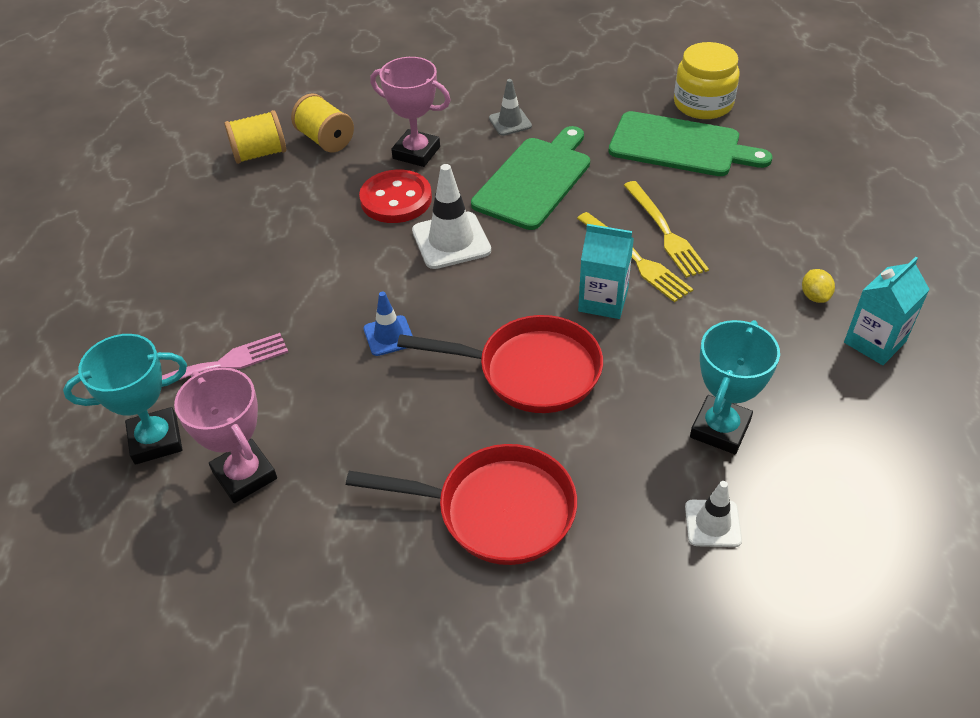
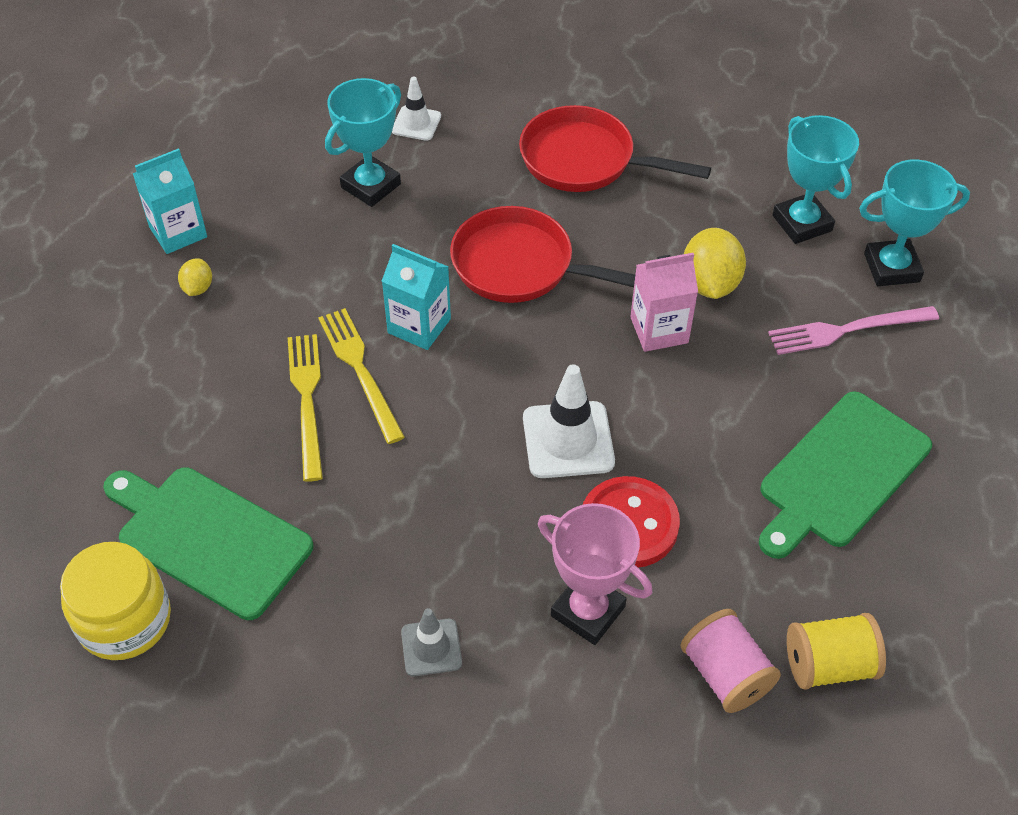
camera: 170 degrees left, 5 degrees up
pink trophy [174,367,277,503] -> turquoise trophy [773,115,859,244]
yellow spool [291,93,354,153] -> pink spool [680,609,781,713]
blue traffic cone [364,291,413,356] -> pink carton [630,253,698,352]
green cutting board [471,126,590,230] -> green cutting board moved to [759,391,932,559]
none -> yellow lemon [684,228,746,299]

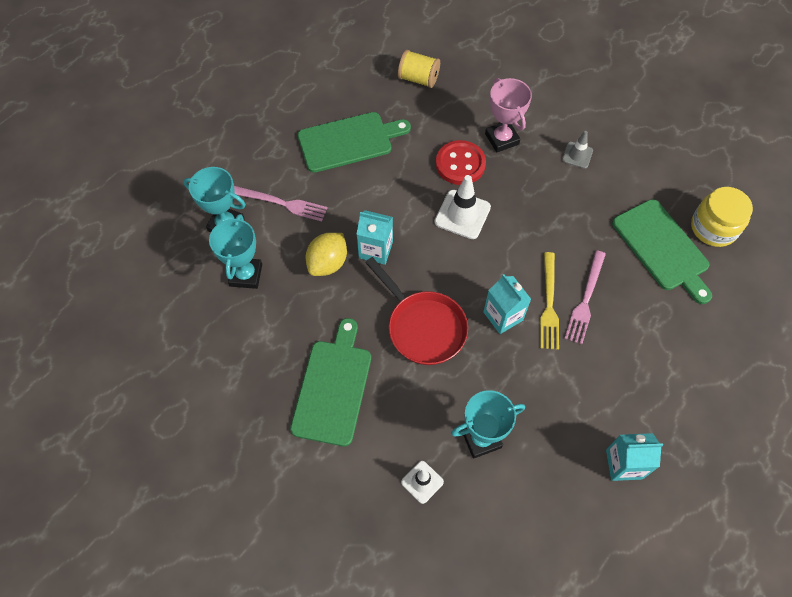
camera: 150 degrees left, 10 degrees up
yellow lemon [178,258,212,296] -> none
yellow fork [288,334,323,482] -> pink fork [564,250,606,345]
red pan [519,105,711,192] -> green cutting board [290,318,371,446]
pink carton [630,253,698,352] -> turquoise carton [357,210,393,265]
pink spool [680,609,781,713] -> none

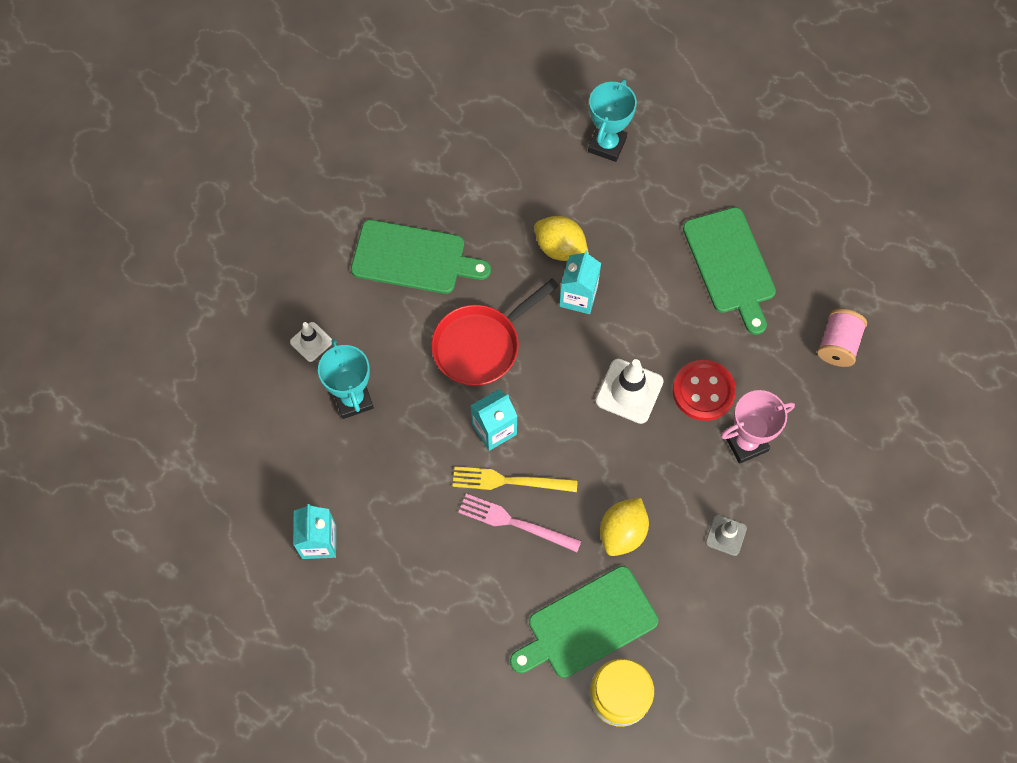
camera: 90 degrees right, 5 degrees up
turquoise trophy [209,214,262,289] -> none
pink fork [234,186,328,221] -> none
yellow spool [398,50,440,88] -> pink spool [817,309,867,367]
none -> yellow lemon [600,497,649,556]

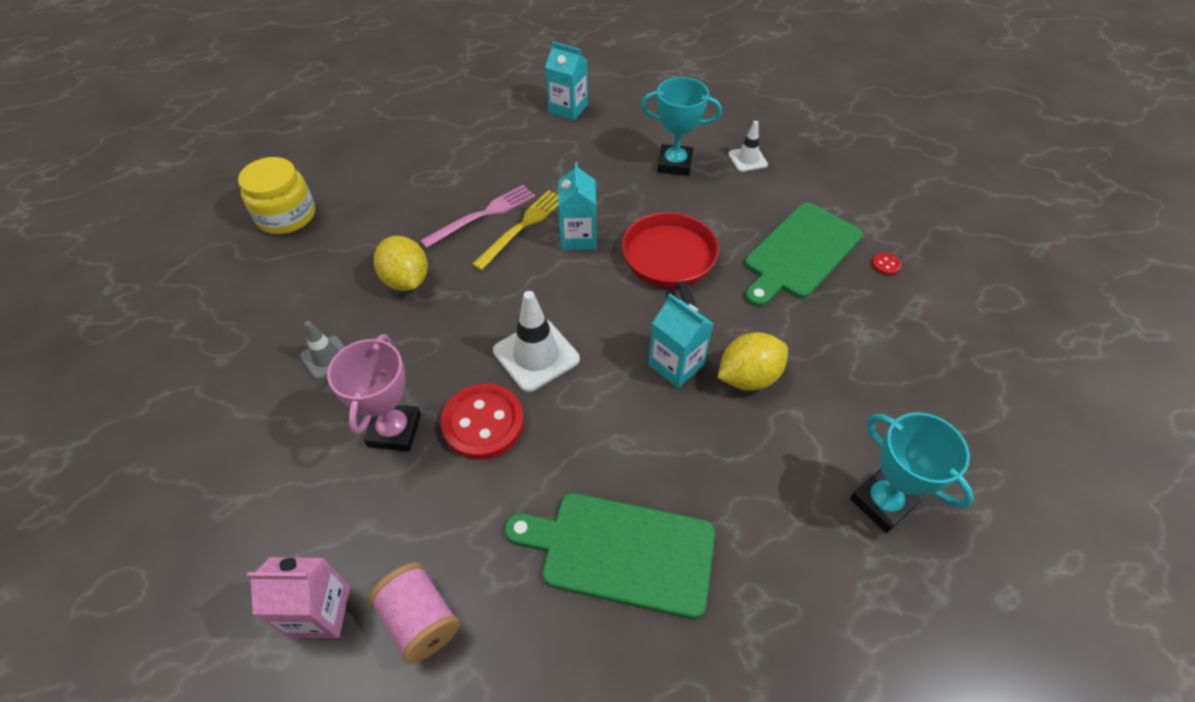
camera: 120 degrees right, 15 degrees down
green cutting board [510,566,658,678] -> none
none -> pink carton [247,557,350,639]
none -> red button [872,253,901,275]

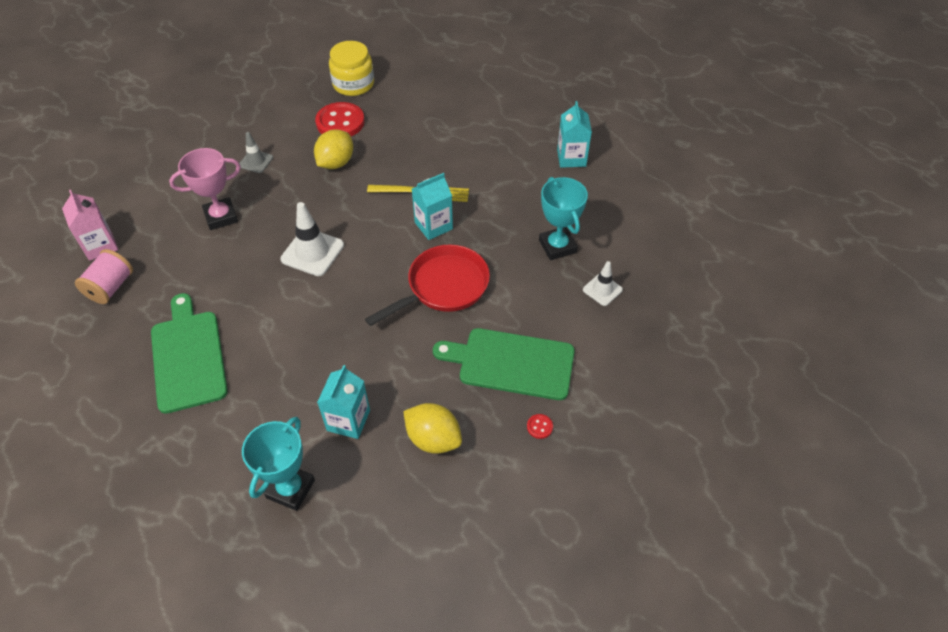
camera: 60 degrees right, 0 degrees up
pink fork [420,185,535,248] -> none
red button [441,384,524,460] -> red button moved to [315,102,365,136]
turquoise carton [648,294,714,388] -> turquoise carton moved to [317,365,370,439]
yellow lemon [718,332,788,391] -> yellow lemon moved to [403,403,462,454]

